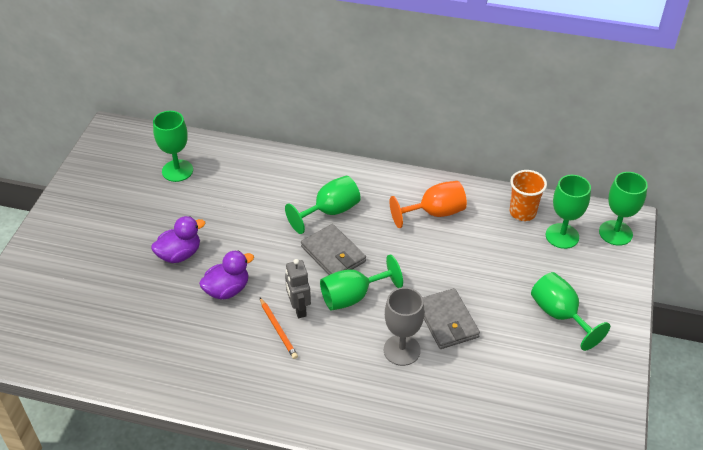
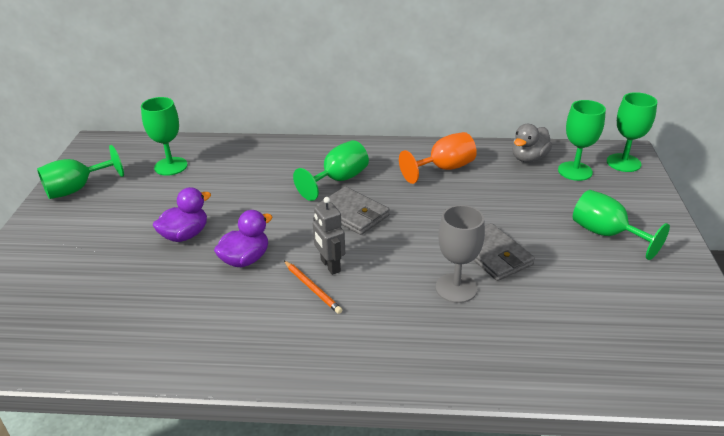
camera: 10 degrees left, 10 degrees down
green goblet [320,254,403,311] -> green goblet moved to [37,145,124,199]
orange cup [510,170,547,221] -> grey duck [512,124,552,162]

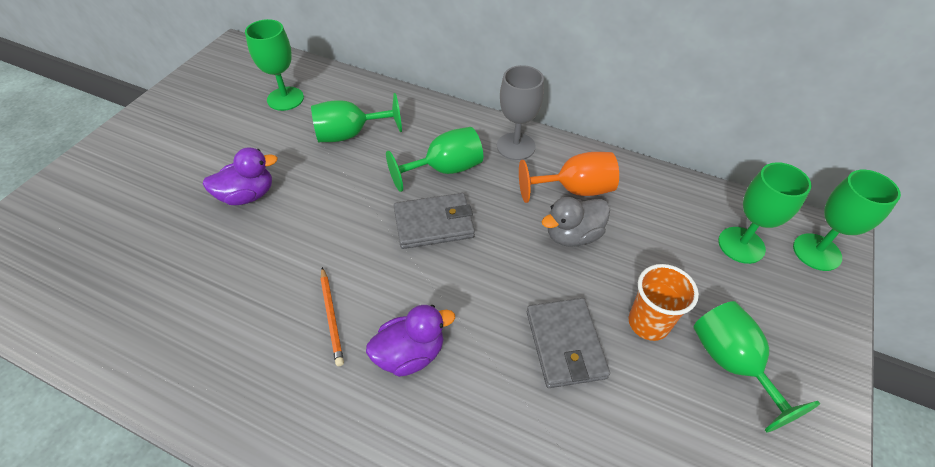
camera: 20 degrees right, 15 degrees up
green goblet [37,145,124,199] -> green goblet moved to [311,93,402,142]
purple duck [214,210,272,267] -> purple duck moved to [366,305,455,377]
grey robot [313,197,345,275] -> none
grey wallet [317,186,389,235] -> grey wallet turned 75 degrees counterclockwise [394,193,475,249]
grey goblet [436,205,485,303] -> grey goblet moved to [497,65,544,160]
grey duck [512,124,552,162] -> grey duck moved to [541,197,610,247]
none -> orange cup [629,264,699,341]

